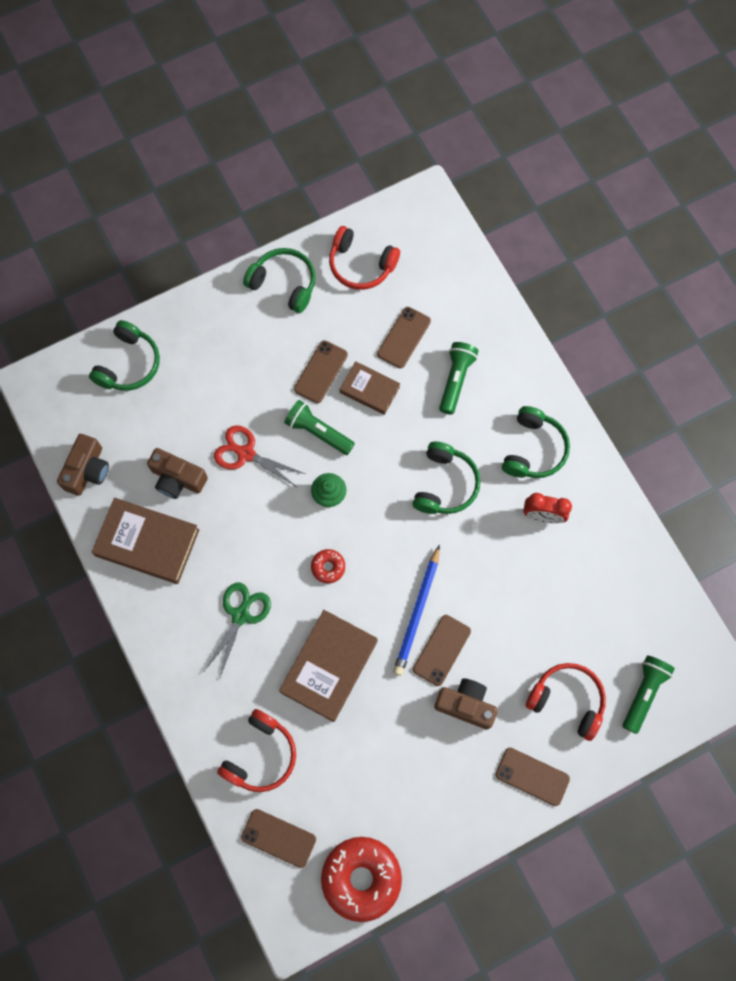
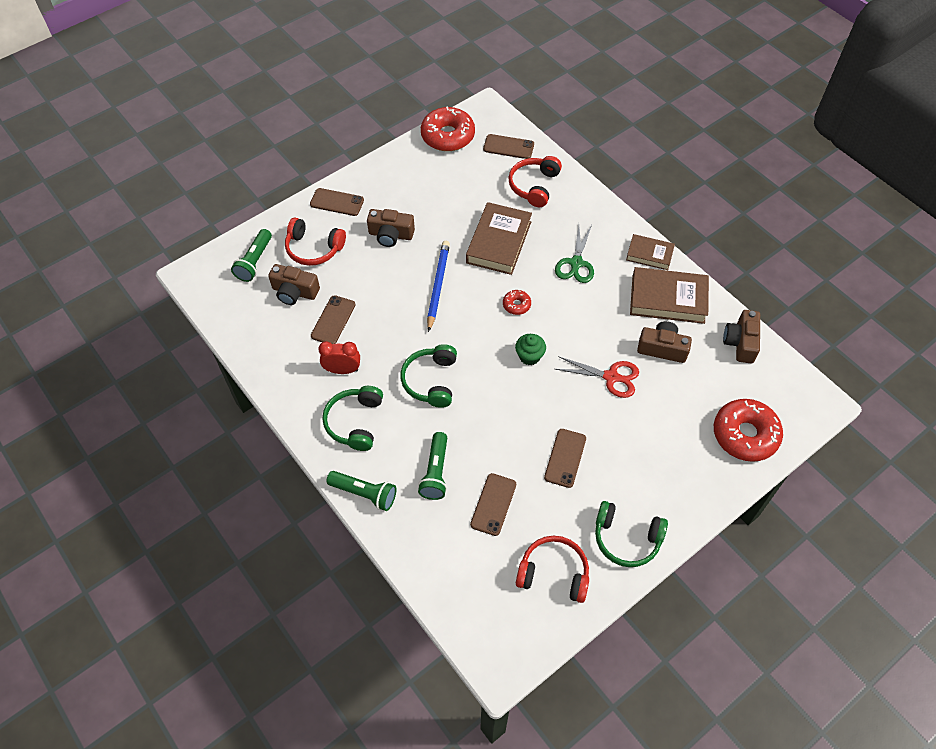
camera: 170 degrees right, 15 degrees down
green headphones [89,320,160,391] -> red donut [714,399,783,462]
green flashlight [284,400,355,455] -> green flashlight moved to [326,471,396,511]
brown book [340,361,400,415] -> brown book moved to [626,234,675,270]
brown phone [413,615,471,686] -> brown phone moved to [311,295,355,344]
none -> brown camera [268,264,320,305]

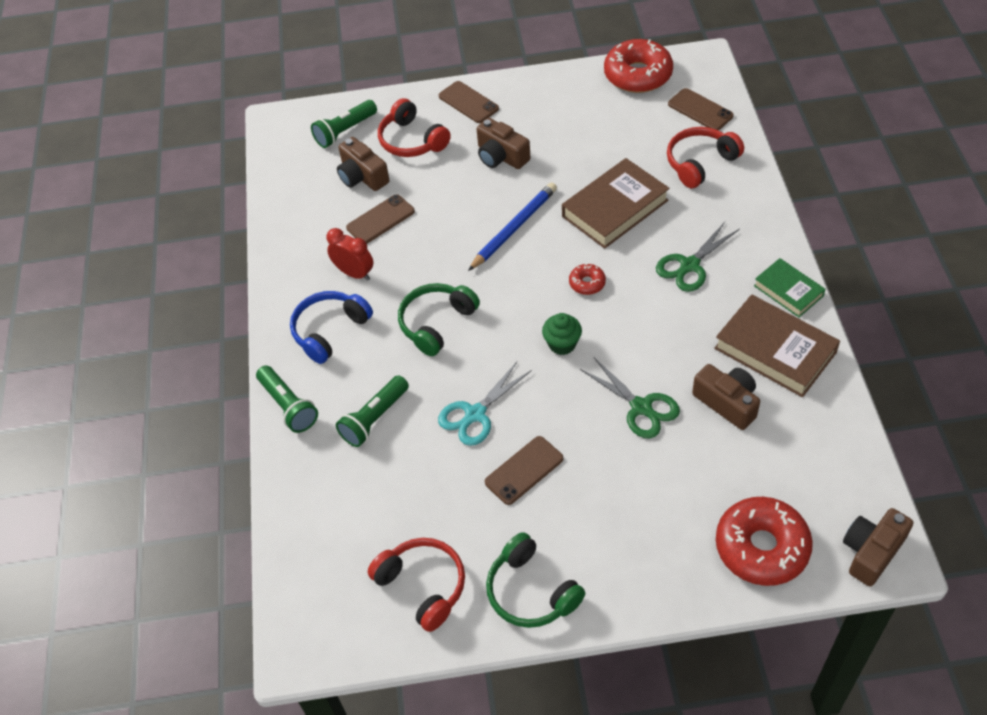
camera: 35 degrees right, 5 degrees down
green headphones [323,386,383,451] -> blue headphones [290,291,373,364]
brown phone [470,473,516,536] -> none
red scissors [555,356,639,398] -> green scissors [580,358,680,438]
brown book [626,234,675,270] -> green book [754,258,826,317]
brown camera [723,310,760,363] -> brown camera moved to [843,508,913,587]
none -> turquoise scissors [438,362,532,446]

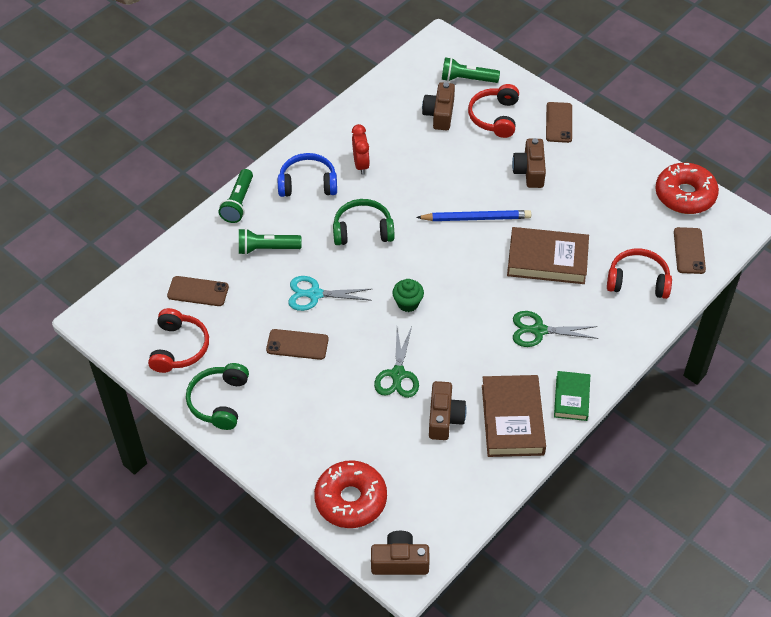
camera: 45 degrees right, 0 degrees up
brown phone [346,194,415,244] -> brown phone moved to [167,276,229,306]
red donut [569,264,606,295] -> none

